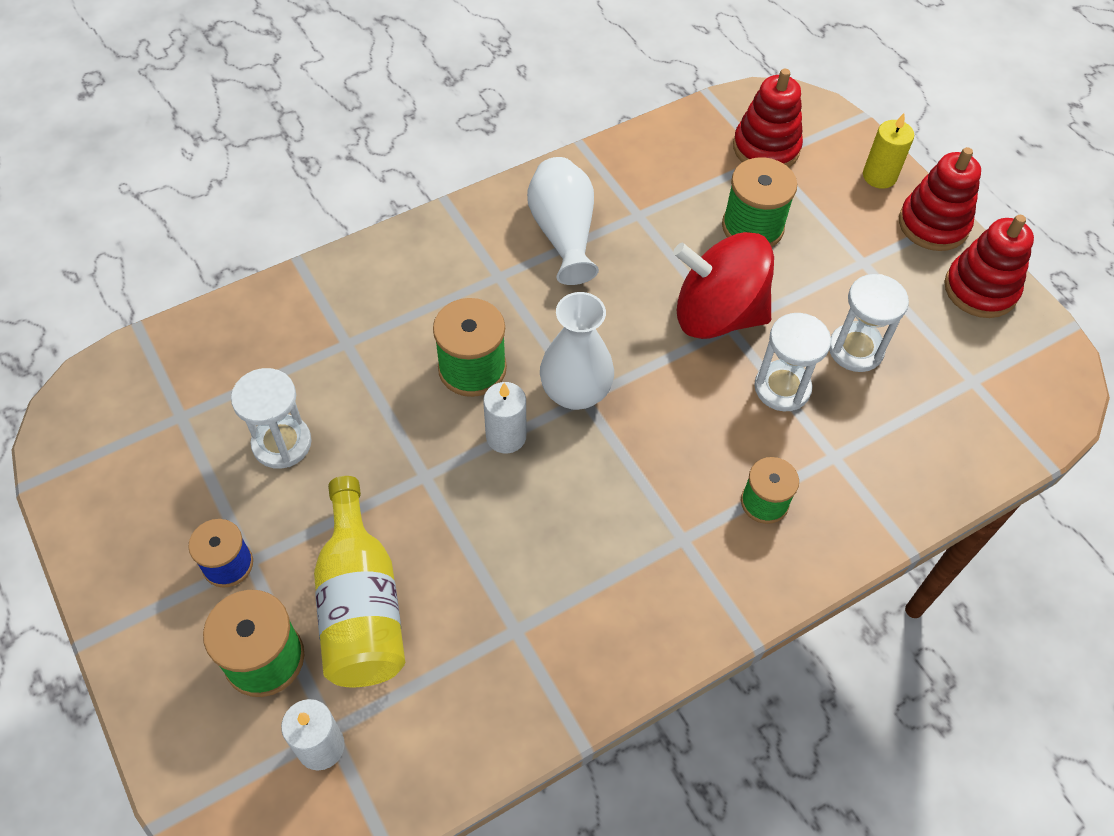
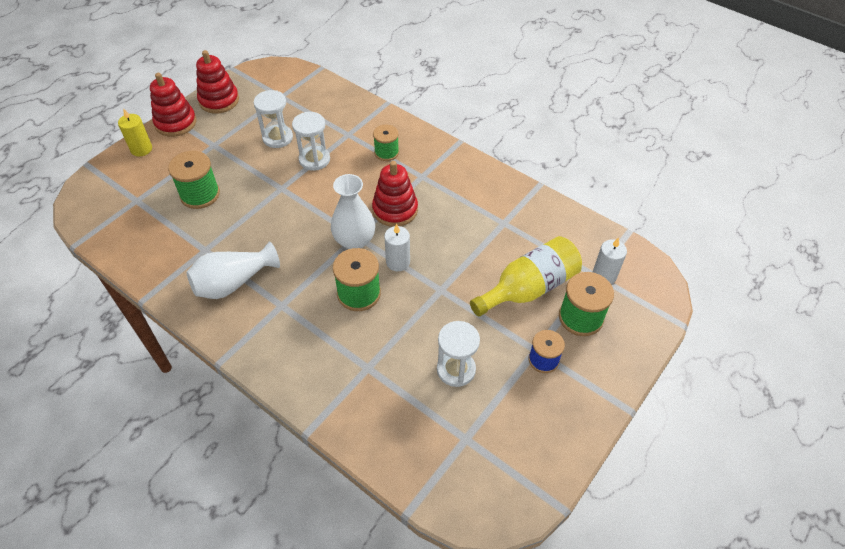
camera: 110 degrees left, 5 degrees down
red spinning top [673,232,774,339] -> none
red stacking toy [733,69,803,167] -> red stacking toy moved to [372,161,418,227]

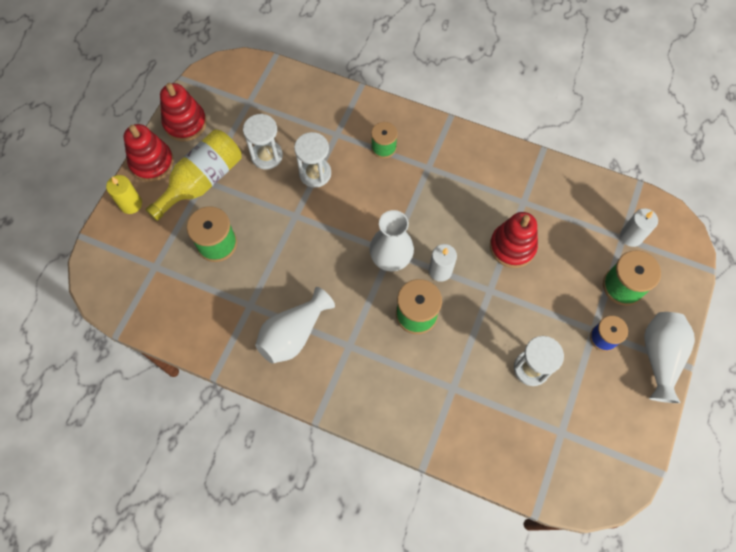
camera: 15 degrees left, 15 degrees up
red stacking toy [372,161,418,227] -> red stacking toy moved to [490,212,538,268]
yellow bottle [470,236,582,316] -> yellow bottle moved to [145,130,241,221]
none -> white vase [644,312,695,403]

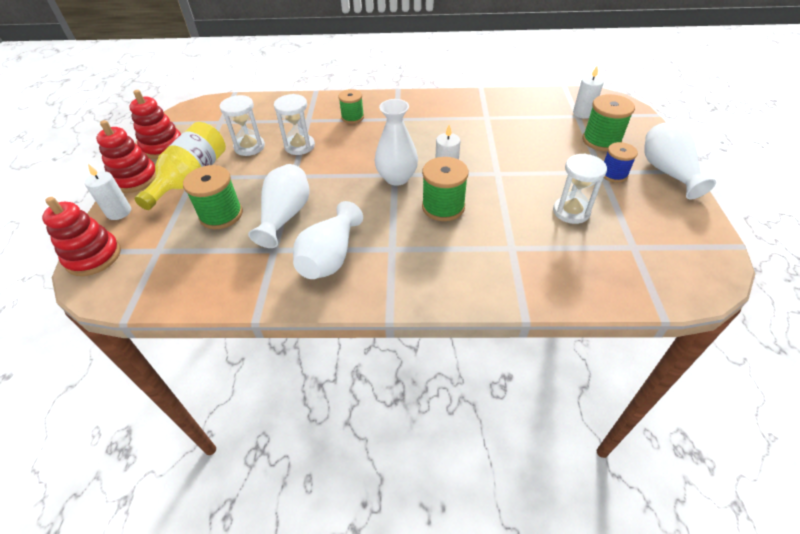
camera: 20 degrees left, 20 degrees down
yellow candle [106,175,142,214] -> white candle [84,164,131,220]
red stacking toy [490,212,538,268] -> red stacking toy moved to [42,197,121,276]
none -> white vase [248,164,310,248]

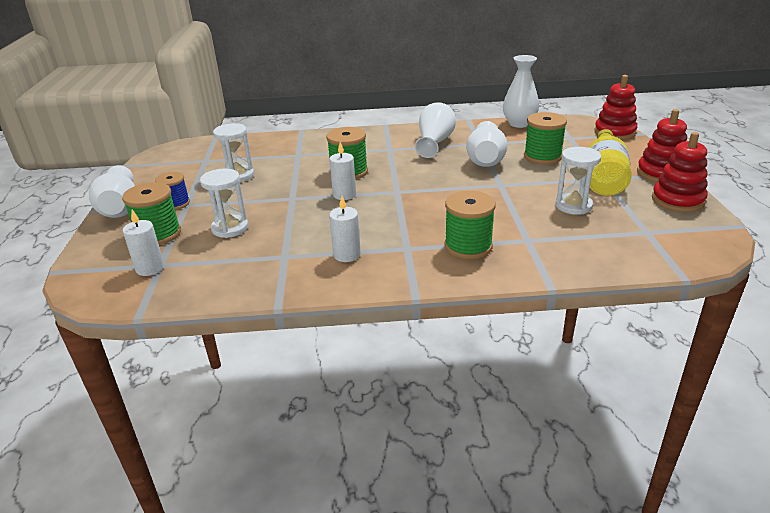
camera: 175 degrees right, 15 degrees down
white candle [84,164,131,220] -> white candle moved to [329,196,361,262]
white hourglass [274,94,315,155] -> white hourglass moved to [200,169,249,238]
green spool [338,89,364,124] -> green spool [444,191,496,259], size x1.51
white vase [375,99,418,186] -> white vase moved to [503,55,539,128]

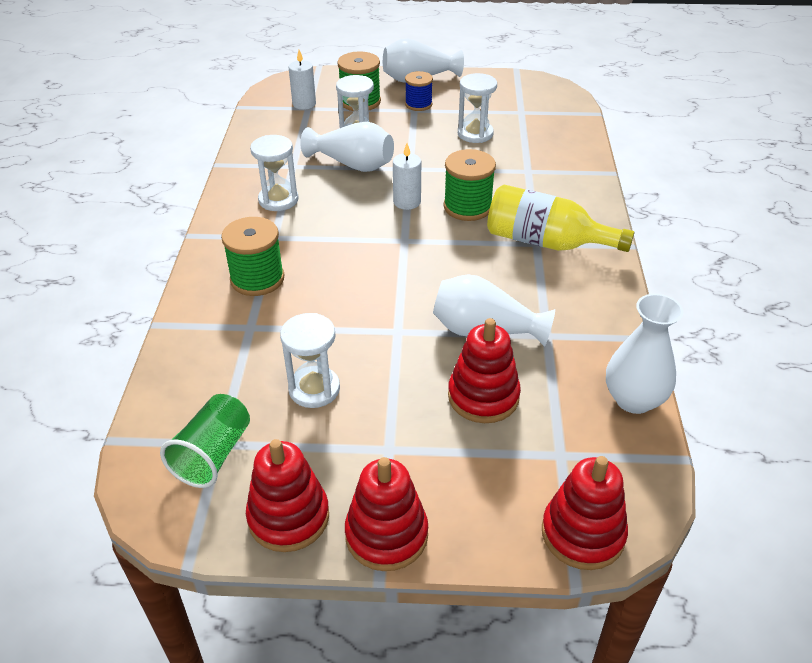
camera: 95 degrees right, 10 degrees up
white candle [329,196,361,262] -> white hourglass [250,135,298,211]
white vase [415,102,456,158] -> white vase moved to [300,122,394,172]
green spool [524,112,567,165] -> red stacking toy [448,318,521,423]
yellow bottle [589,129,632,196] -> yellow bottle moved to [487,185,635,252]
none -> green cup [160,394,250,488]

